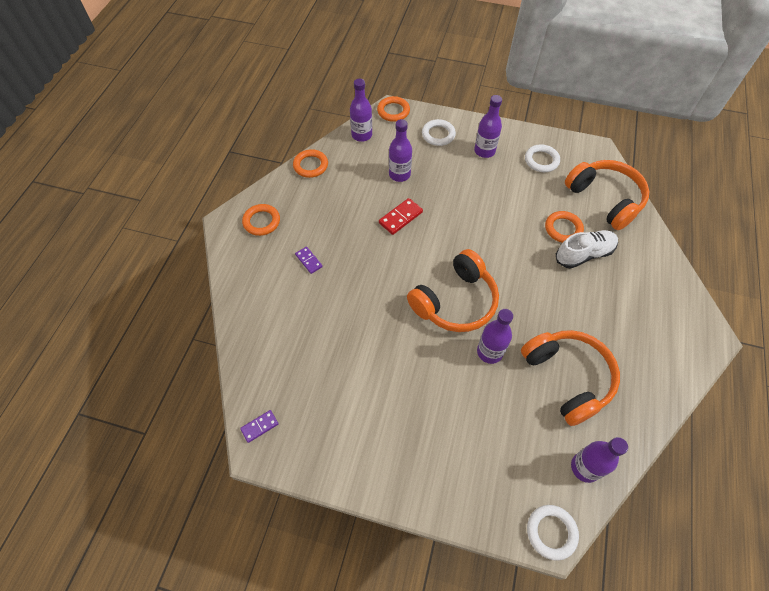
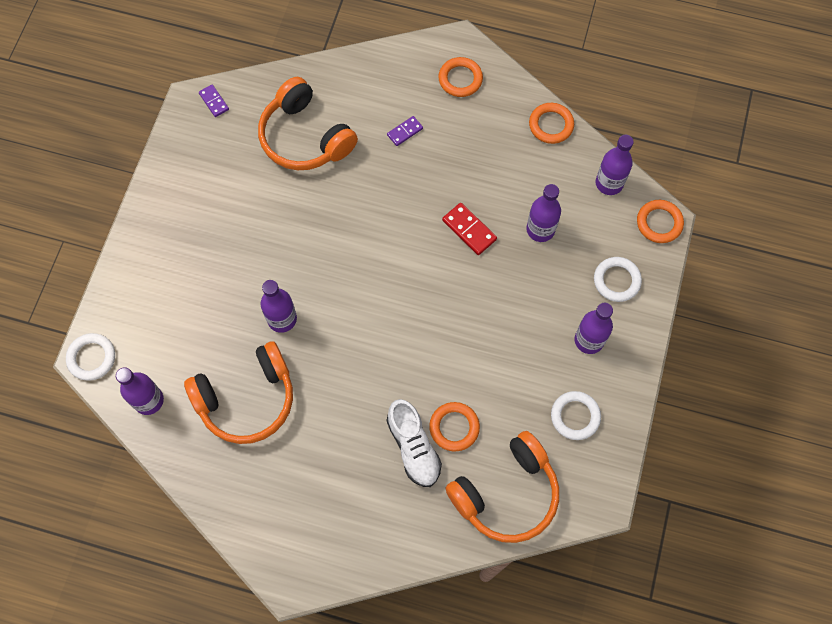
camera: 90 degrees right, 10 degrees up
orange headphones [407,249,499,332] -> orange headphones moved to [258,77,358,170]

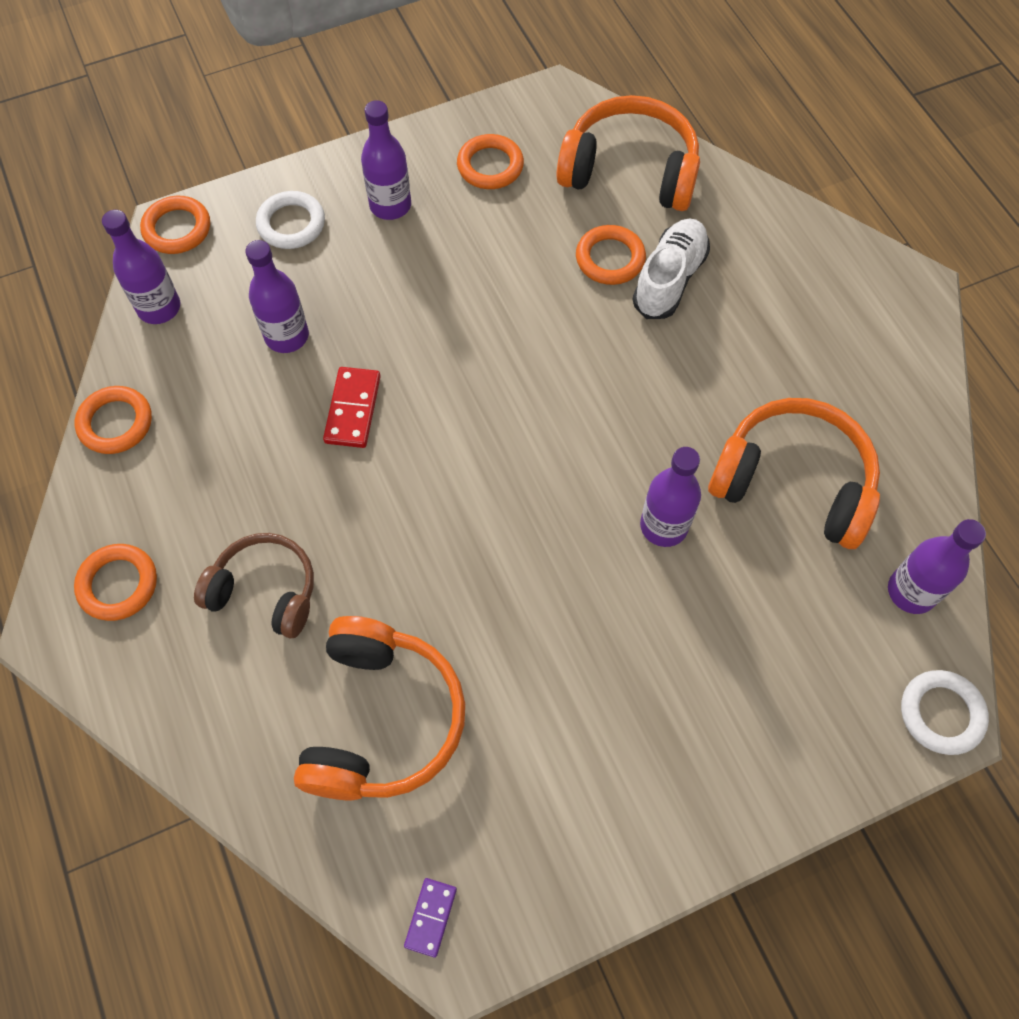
camera: 130 degrees left, 5 degrees down
purple domino [387,116,423,146] -> brown headphones [194,533,314,638]
white ring [551,391,601,440] -> orange ring [457,134,524,189]

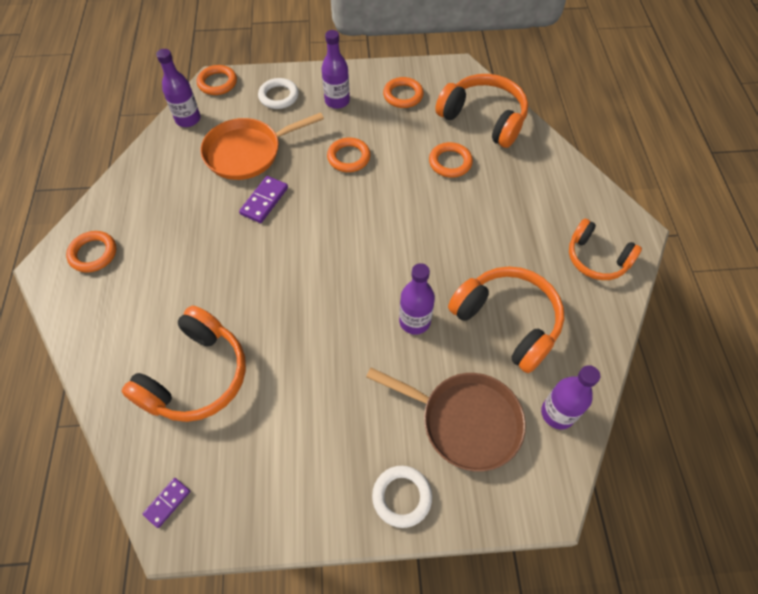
camera: 20 degrees right, 5 degrees down
orange ring [75,386,152,454] -> orange ring moved to [327,138,371,172]
brown headphones [194,533,314,638] -> none
purple bottle [245,240,309,353] -> orange pan [201,113,324,180]
red domino [323,367,381,448] -> purple domino [239,176,288,223]
white shoe [632,218,710,319] -> none
white ring [901,670,989,755] -> white ring moved to [372,466,432,528]
none -> brown pan [366,368,526,472]
none -> orange headphones [569,219,642,280]

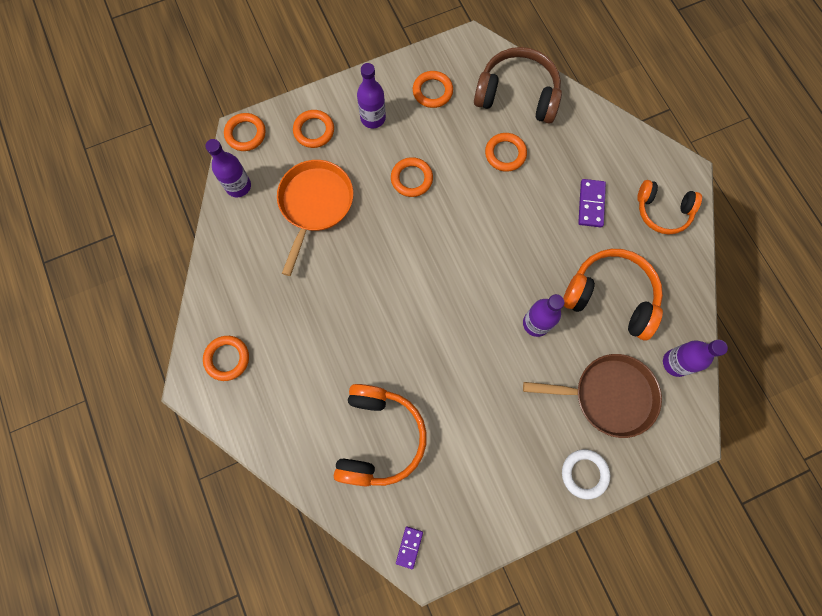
camera: 20 degrees left, 15 degrees up
orange pan [201,113,324,180] -> orange pan turned 150 degrees clockwise [277,160,353,276]
purple domino [239,176,288,223] -> purple domino moved to [578,179,606,227]
white ring [258,78,299,109] -> orange ring [293,110,334,148]
orange headphones [435,74,528,148] -> brown headphones [474,47,562,124]

